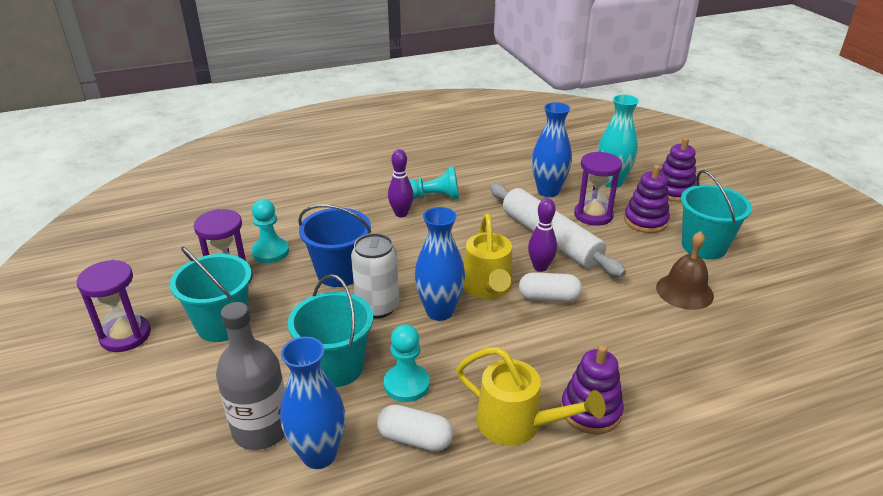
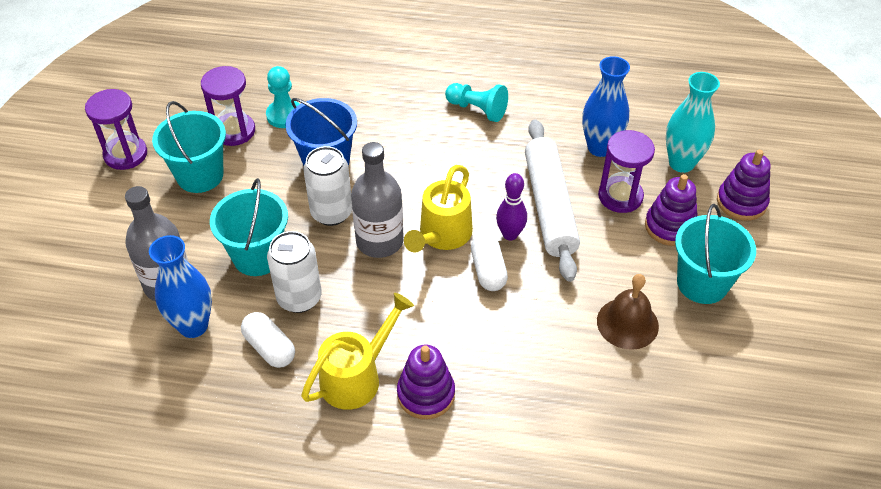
camera: 30 degrees right, 15 degrees up
turquoise pawn [384,324,430,402] -> white can [267,231,322,313]
purple bowling pin [388,149,414,217] -> none
blue vase [414,207,465,321] -> grey bottle [351,142,404,258]
yellow watering can [456,347,605,446] -> yellow watering can turned 105 degrees counterclockwise [301,293,414,410]
white capsule [519,272,582,302] -> white capsule turned 45 degrees clockwise [471,234,508,291]

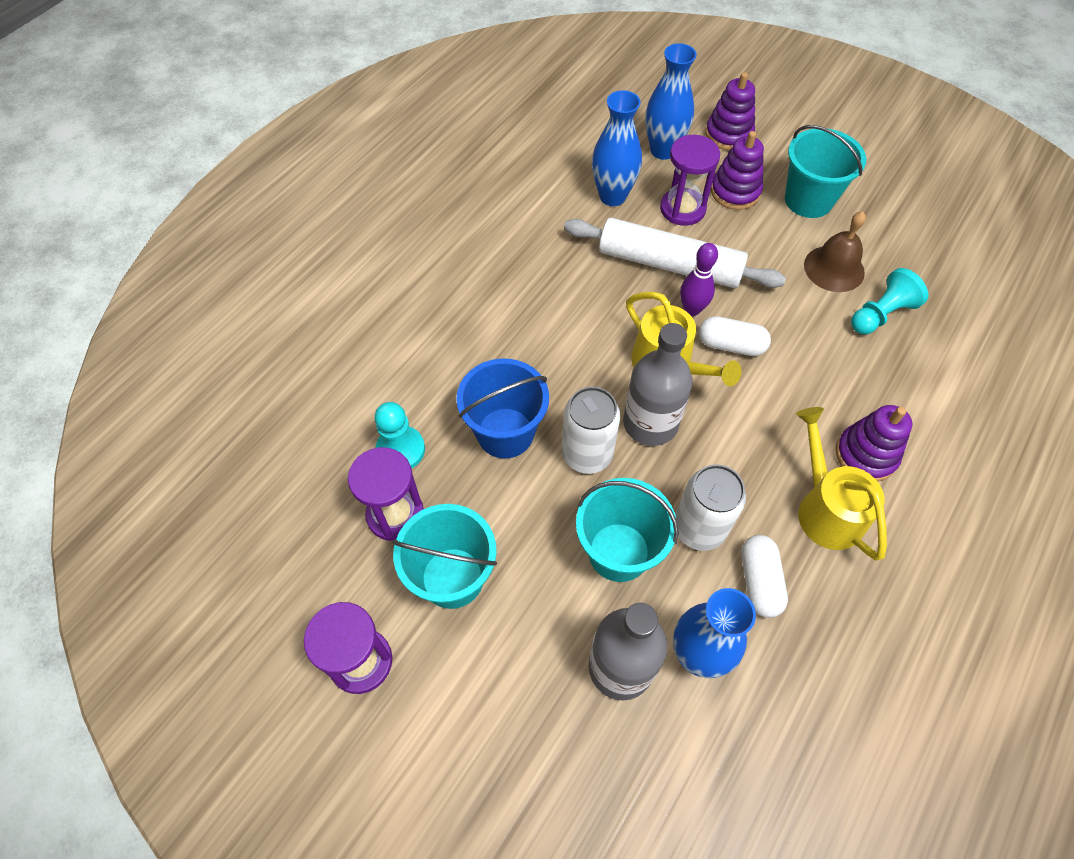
camera: 65 degrees left, 10 degrees up
white capsule [241,312,295,368] -> white capsule turned 75 degrees counterclockwise [741,535,788,618]
turquoise pawn [445,83,508,122] -> turquoise pawn moved to [851,268,928,334]
turquoise vase [666,72,720,173] -> blue vase [646,43,697,160]

